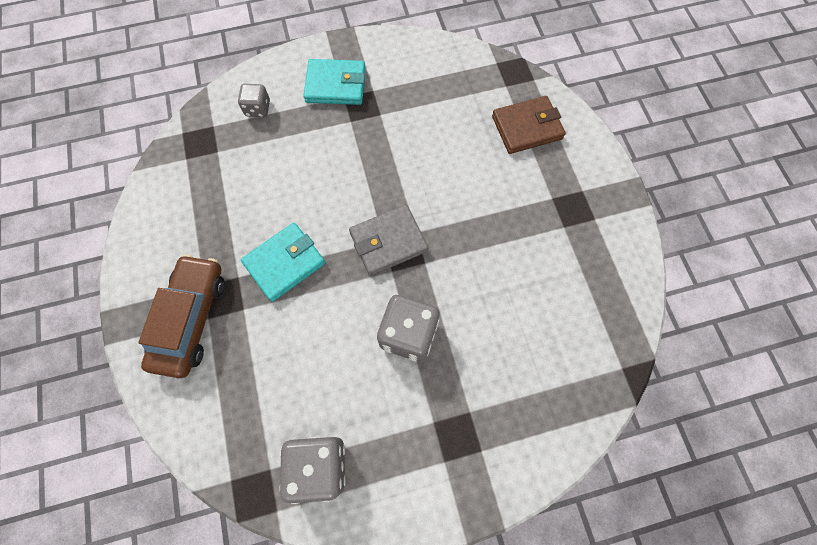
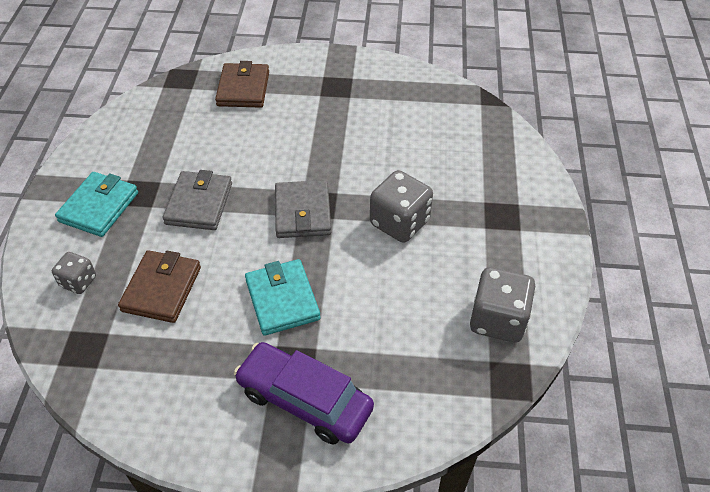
camera: 70 degrees left, 20 degrees down
brown car [139,254,225,378] -> purple car [234,342,374,445]
none -> brown wallet [118,250,201,323]
none -> grey wallet [163,170,232,230]

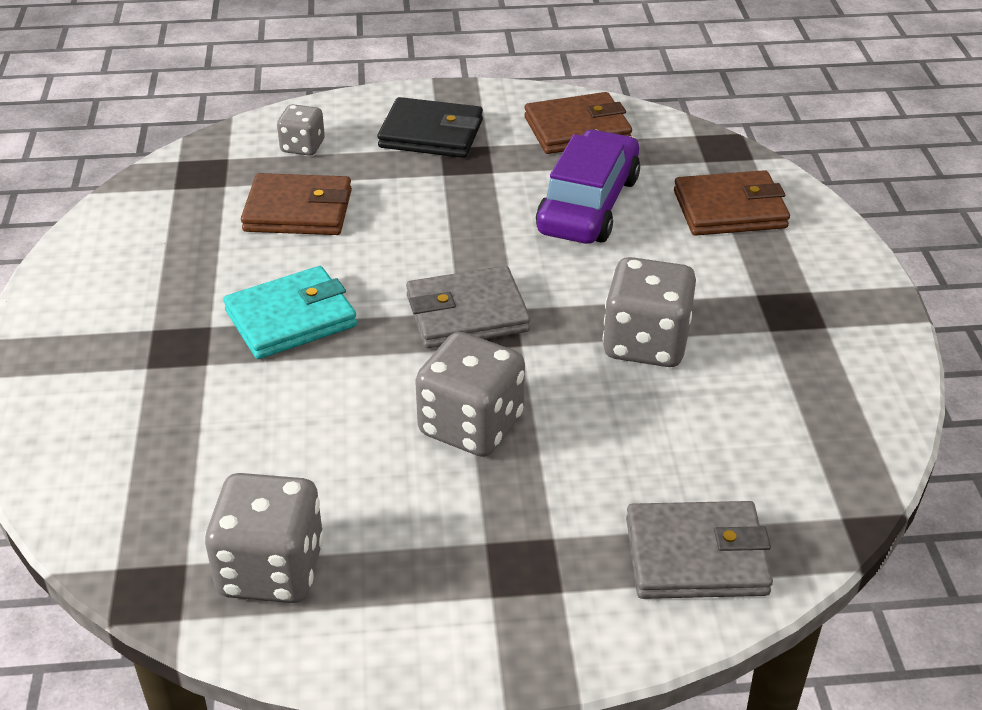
camera: 80 degrees right, 10 degrees down
turquoise wallet [55,172,138,237] -> black wallet [377,97,483,158]
grey wallet [163,170,232,230] -> grey wallet moved to [626,501,773,599]
purple car [234,342,374,445] -> purple car moved to [536,129,640,244]
none -> brown wallet [524,92,632,154]
none -> grey dice [603,257,696,367]

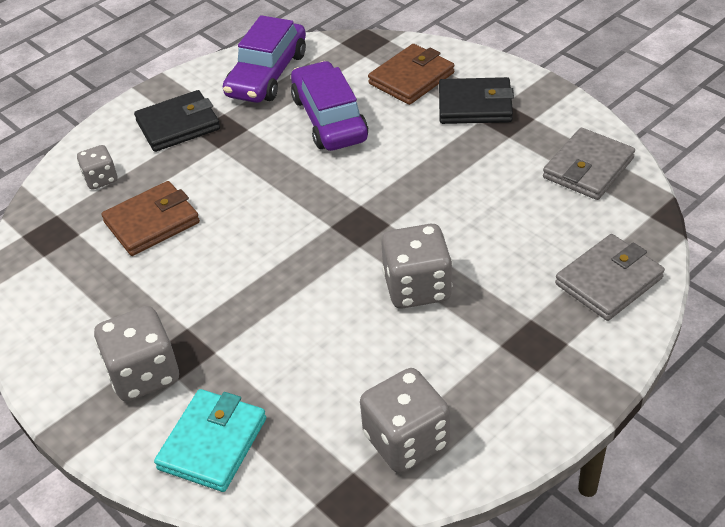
camera: 35 degrees left, 5 degrees up
turquoise wallet [223,266,357,359] -> turquoise wallet moved to [154,389,266,492]
grey wallet [406,266,531,348] -> grey wallet moved to [543,128,635,200]
brown wallet [524,92,632,154] -> purple car [223,15,306,103]
grey dice [603,257,696,367] -> grey dice moved to [94,306,179,401]
none -> black wallet [439,77,514,124]

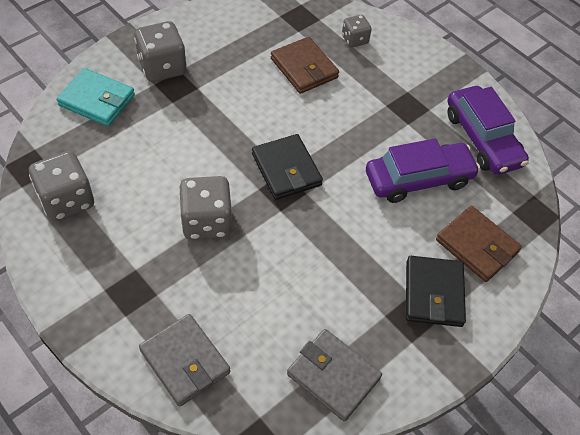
camera: 85 degrees right, 10 degrees up
black wallet [134,90,220,152] -> black wallet moved to [252,134,323,200]
purple car [223,15,306,103] -> purple car turned 135 degrees counterclockwise [448,86,529,175]

